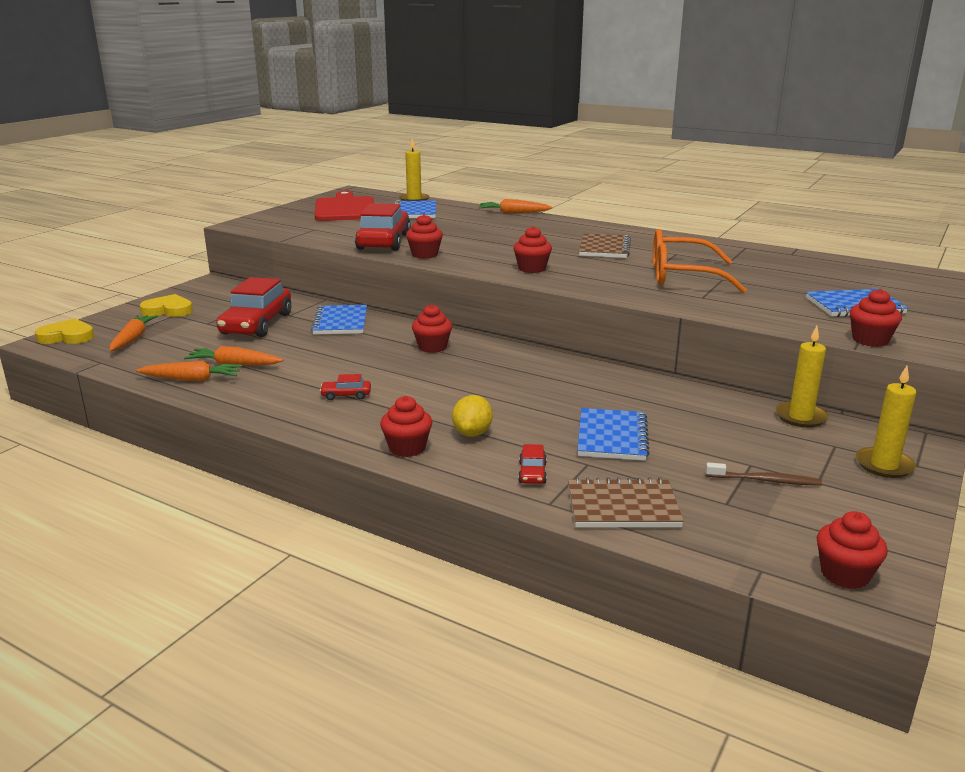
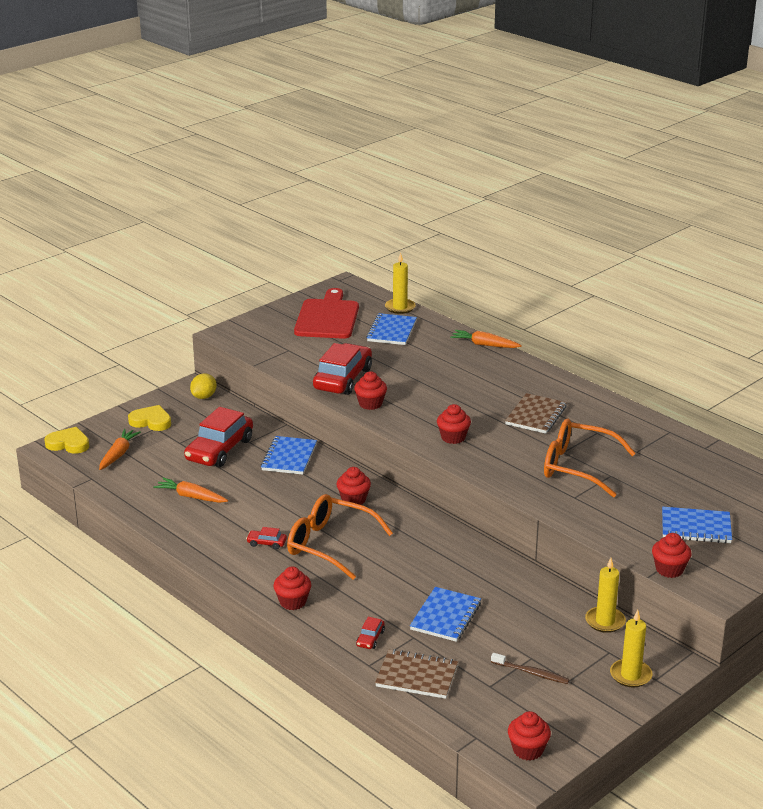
camera: 15 degrees right, 5 degrees up
orange carrot [136,361,242,381] -> none
yellow lemon [452,395,493,437] -> yellow lemon moved to [190,373,217,399]
none -> orange glasses [287,494,393,580]

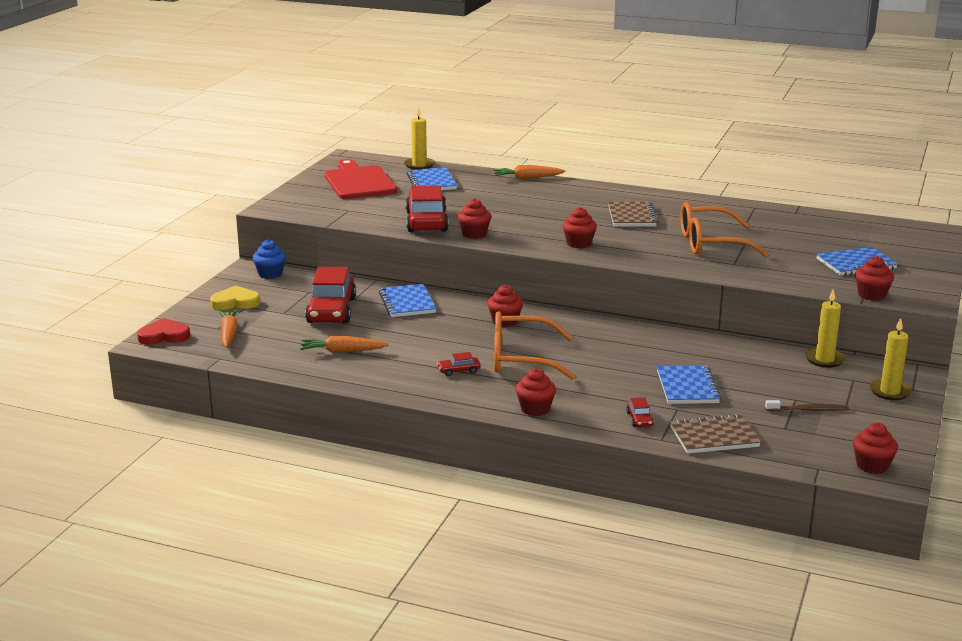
camera: 25 degrees left, 5 degrees down
yellow heart [44,427,89,453] -> red heart [137,318,190,345]
yellow lemon [190,373,217,399] -> blue cupcake [253,239,286,279]

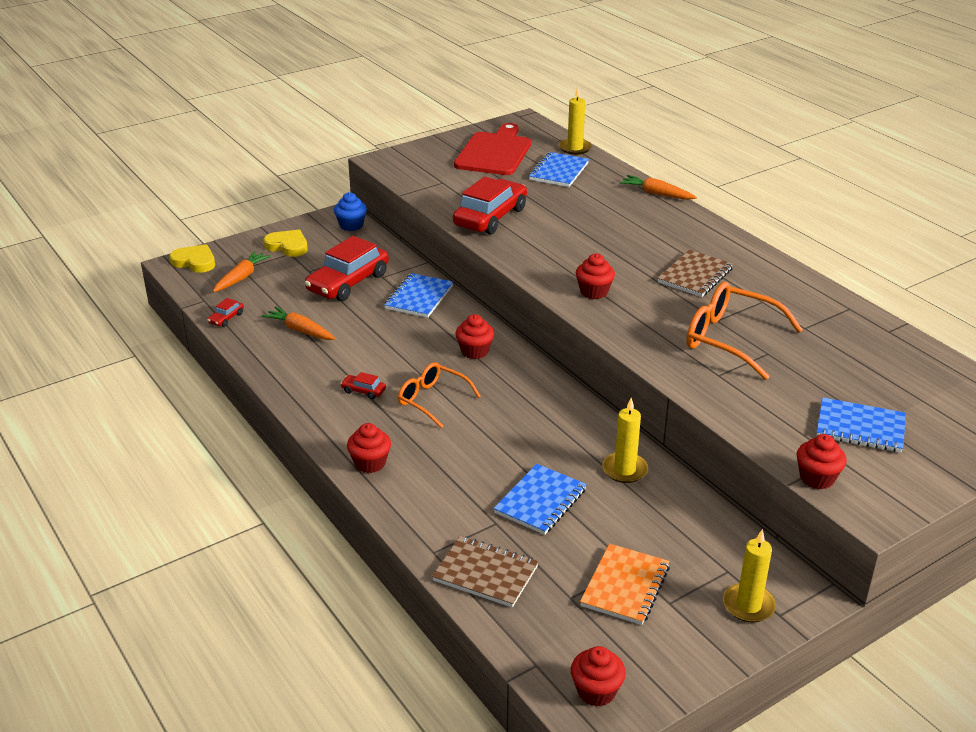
camera: 35 degrees right, 10 degrees up
red heart [137,318,190,345] -> yellow heart [169,244,215,273]
red cupcake [458,198,491,239] -> none
orange glasses [494,311,576,380] -> orange glasses [398,362,481,428], size x0.65
red car [626,397,654,427] -> red car moved to [208,298,244,327]
brown toothbrush [765,400,849,411] -> orange notebook [580,543,670,625]
yellow candle [805,289,846,368] -> yellow candle moved to [602,398,648,483]

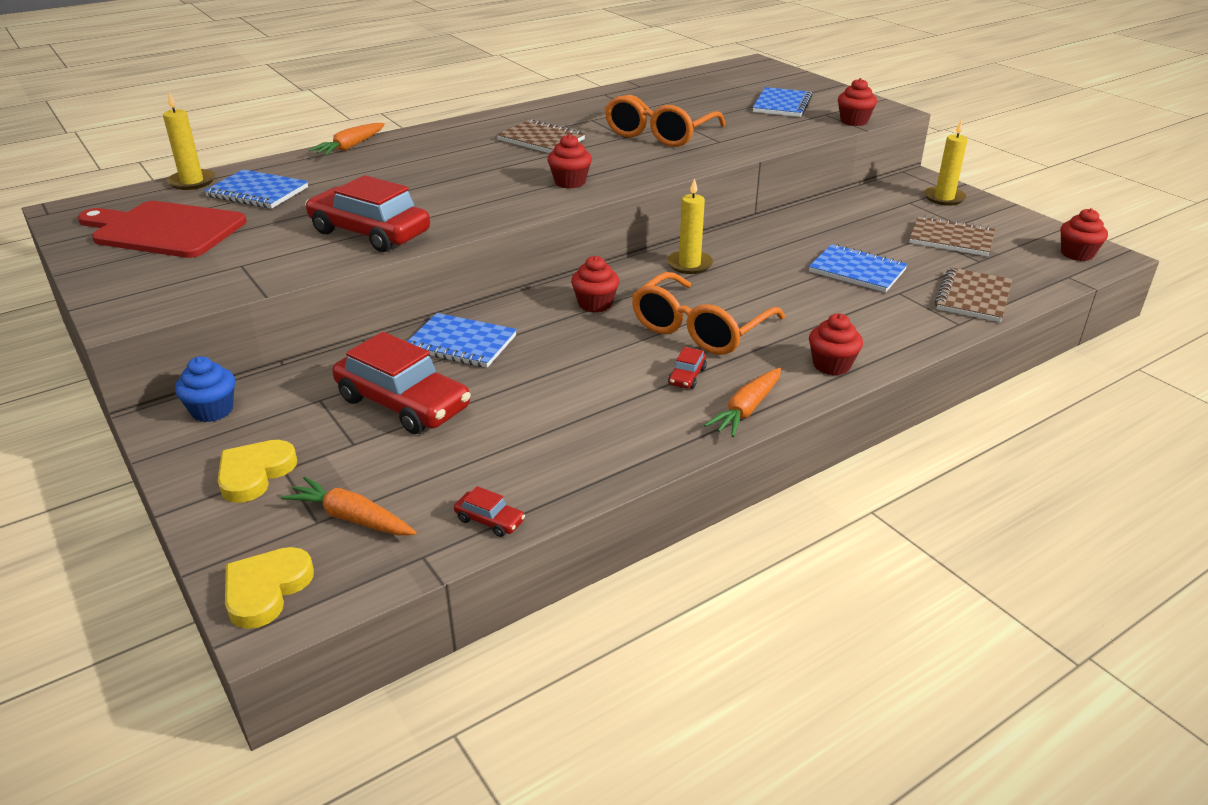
camera: 90 degrees left, 0 degrees up
orange carrot [262,306,336,340] -> orange carrot moved to [704,367,781,437]
orange glasses [398,362,481,428] -> orange glasses [632,272,785,355], size x1.53
orange notebook [580,543,670,625] -> brown notebook [909,216,995,256]
yellow candle [602,398,648,483] -> yellow candle moved to [667,178,713,274]

